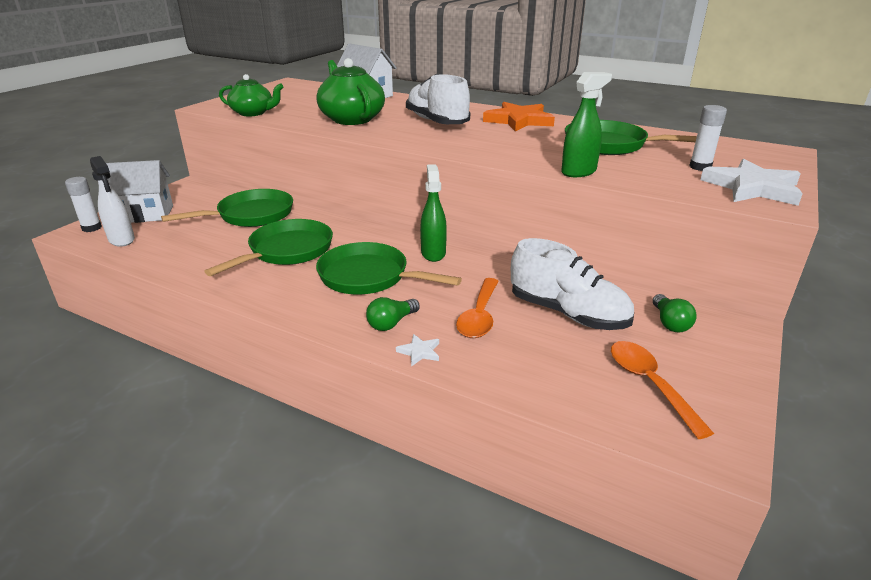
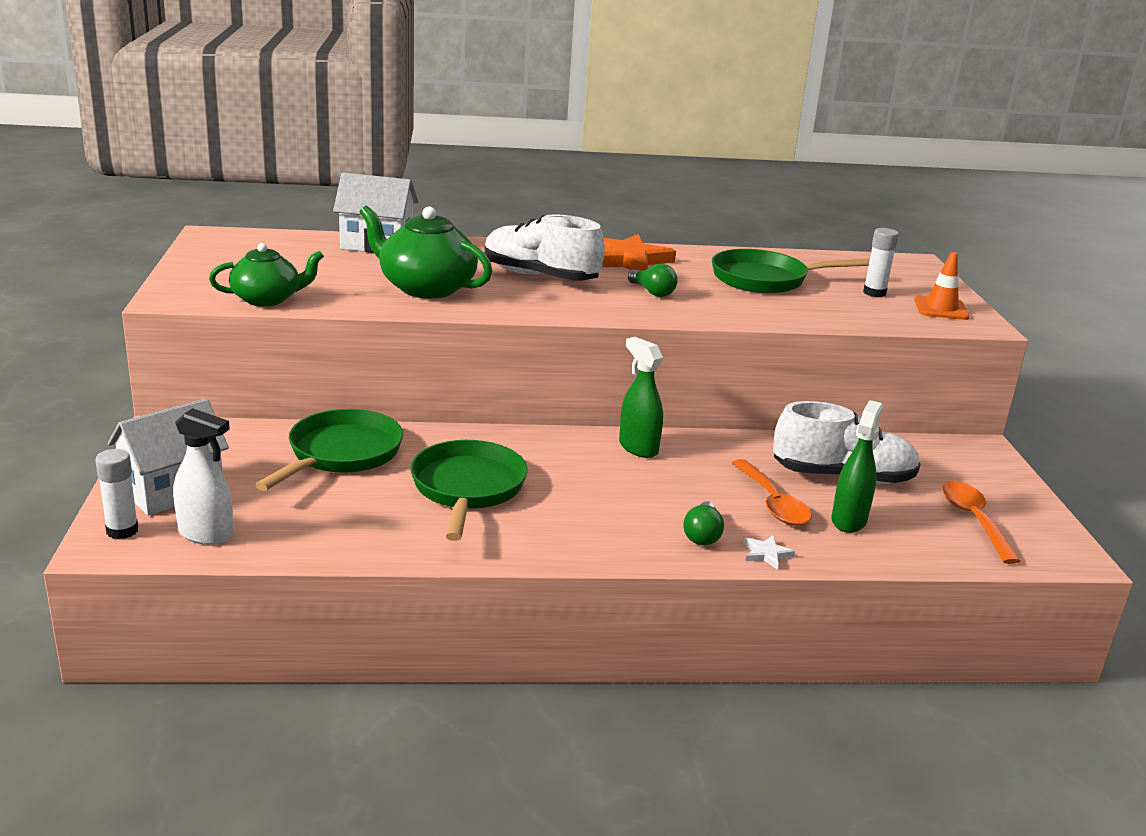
camera: 35 degrees left, 5 degrees down
green pan [316,242,462,294] -> none
green spray bottle [561,72,612,177] -> green spray bottle moved to [832,400,883,533]
orange spoon [611,341,714,439] -> orange spoon turned 45 degrees clockwise [942,481,1021,564]
green light bulb [653,294,697,333] -> green light bulb moved to [628,264,678,297]
white star [700,159,803,206] -> orange traffic cone [914,252,970,320]

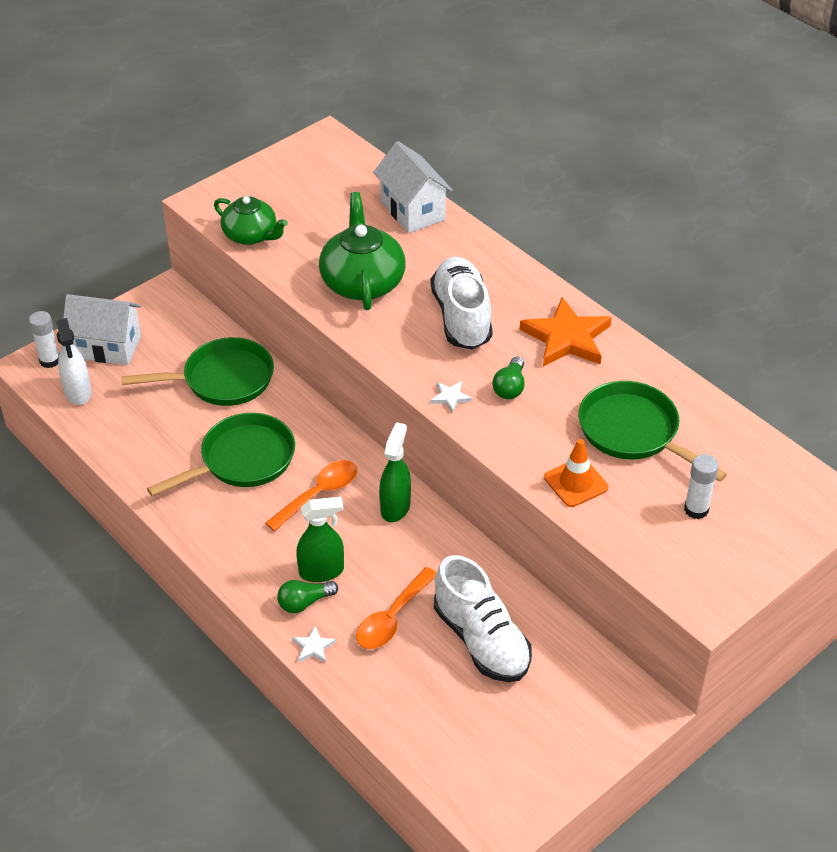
camera: 55 degrees right, 20 degrees up
green spray bottle [832,400,883,533] -> green spray bottle moved to [296,497,344,582]
orange traffic cone [914,252,970,320] -> orange traffic cone moved to [544,439,608,507]
orange spoon [942,481,1021,564] -> orange spoon moved to [265,460,357,532]
none -> white star [431,381,472,413]

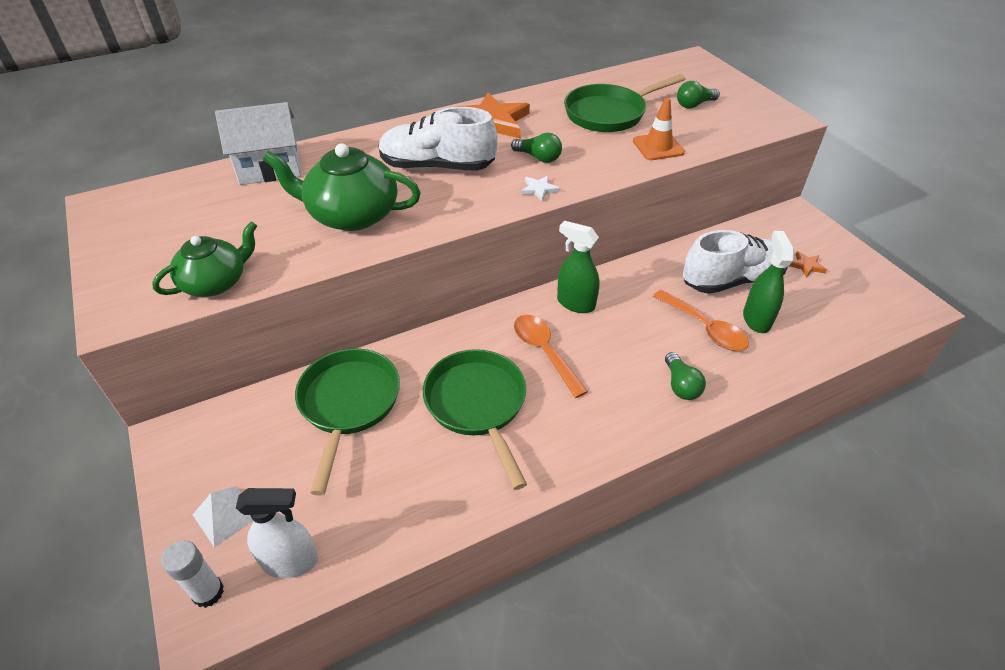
camera: 75 degrees left, 0 degrees up
white house [63,294,141,365] -> white pyramid [193,486,253,547]
white star [292,626,336,663] -> none
green spray bottle [296,497,344,582] -> green spray bottle moved to [743,231,794,333]
white glue stick [684,454,719,519] -> green light bulb [677,81,720,108]
none -> orange star [789,251,827,278]

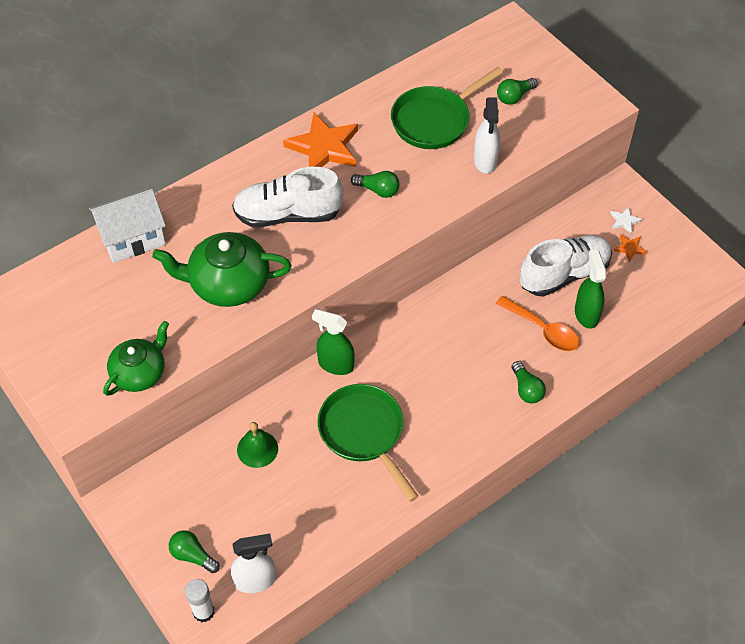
camera: 10 degrees left, 10 degrees up
white pyramid [193,486,253,547] -> green light bulb [169,530,220,573]
green pan [295,348,400,496] -> green bell [237,422,278,468]
orange spoon [514,315,588,398] -> none
white star [521,175,560,202] -> white star moved to [610,207,642,234]
green spray bottle [557,221,599,313] -> green spray bottle moved to [312,309,355,375]
orange traffic cone [633,98,685,160] -> white spray bottle [474,98,500,173]

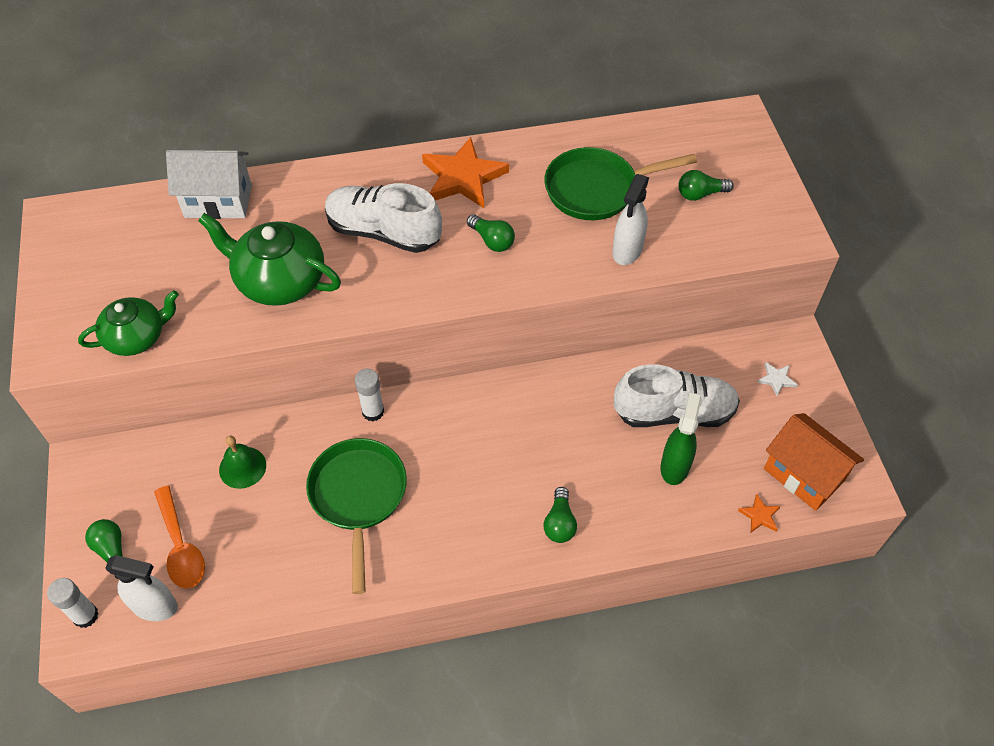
camera: 25 degrees right, 0 degrees up
green spray bottle [312,309,355,375] -> white glue stick [355,369,384,422]
orange spoon [496,296,580,351] -> orange spoon moved to [154,486,205,589]
orange star [613,234,647,262] -> orange star moved to [738,494,780,532]
none -> orange house [764,413,864,511]

